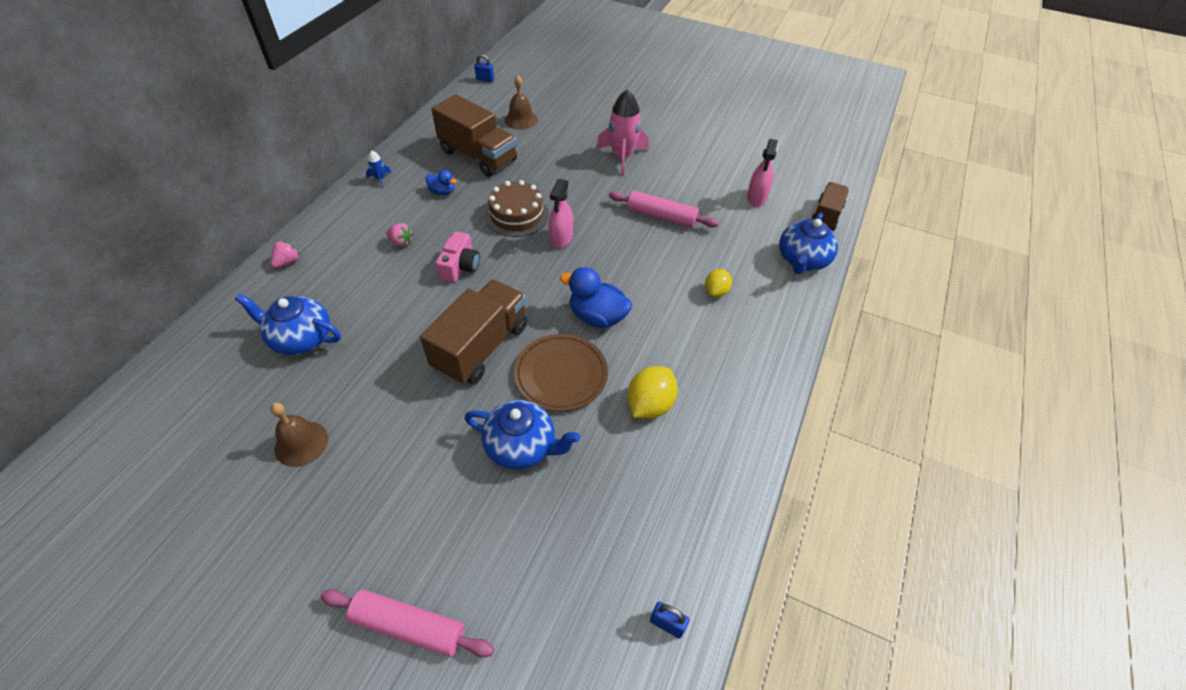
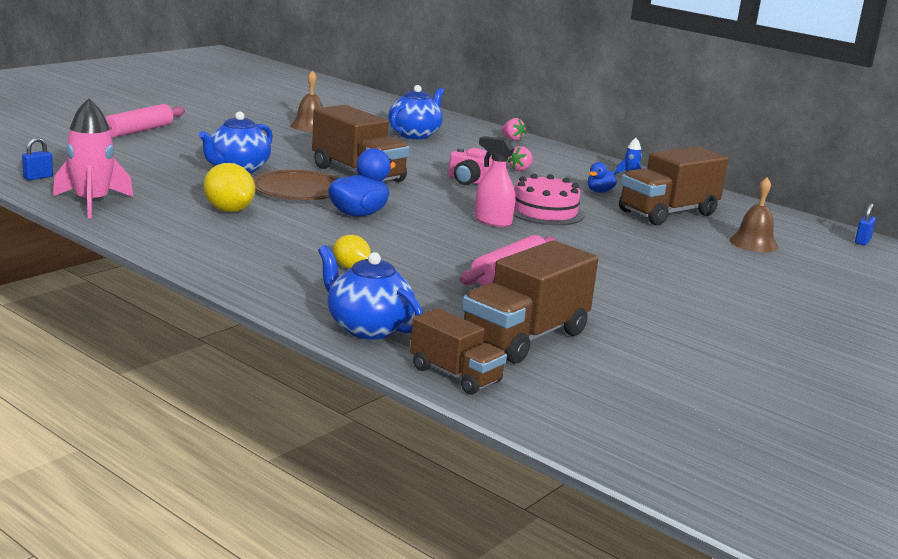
camera: 105 degrees right, 30 degrees down
brown cake [485,180,549,237] -> pink cake [513,174,584,225]
pink rocket [596,89,649,176] -> pink rocket moved to [53,98,133,218]
pink spray bottle [747,139,778,207] -> brown truck [462,240,598,364]

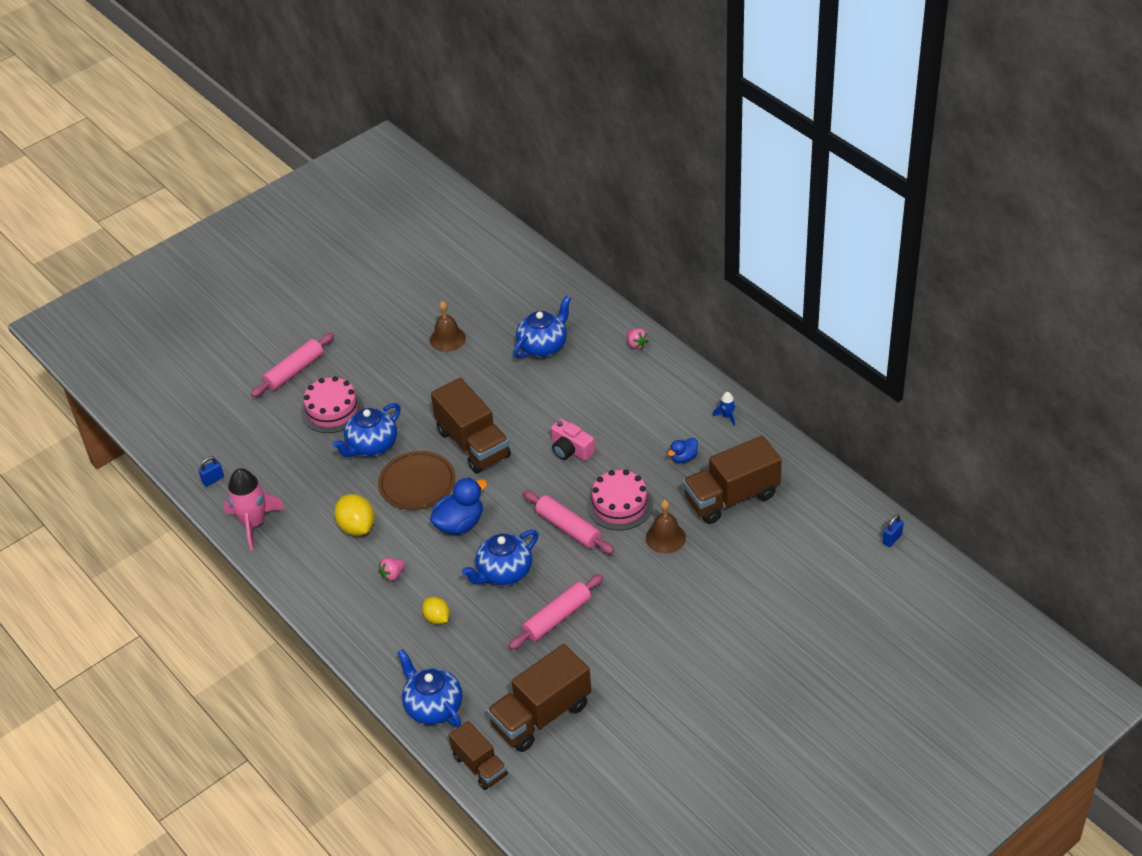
camera: 15 degrees right, 25 degrees up
pink spray bottle [475,136,515,227] -> pink rolling pin [523,490,614,554]
pink strawberry [508,146,533,171] -> pink strawberry moved to [378,558,405,581]
brown bell [729,177,778,252] -> brown bell moved to [646,500,686,554]
none -> pink cake [301,376,364,433]
none -> blue teapot [462,530,539,585]

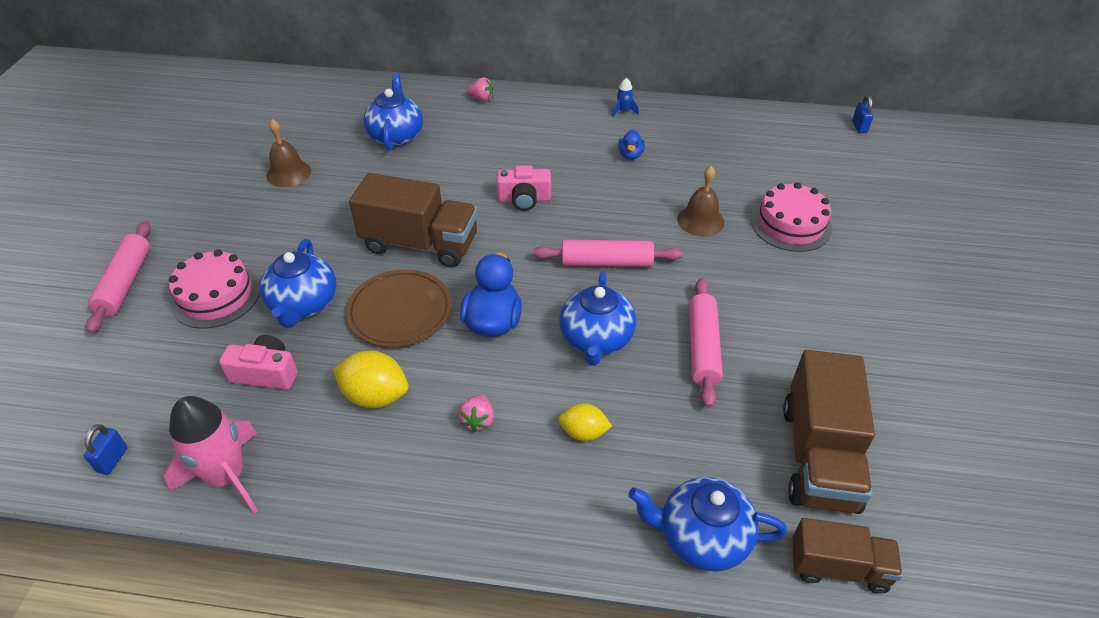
camera: 45 degrees left, 0 degrees up
pink cake [587,469,653,530] -> pink cake moved to [751,182,832,252]
brown truck [683,436,782,524] -> none
none -> pink camera [219,335,298,390]

